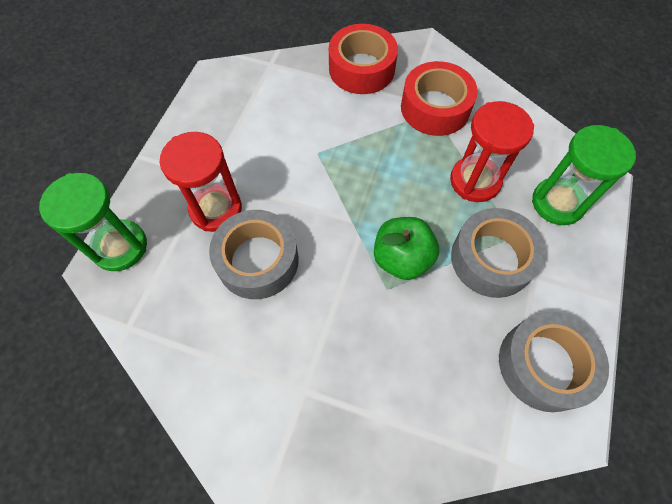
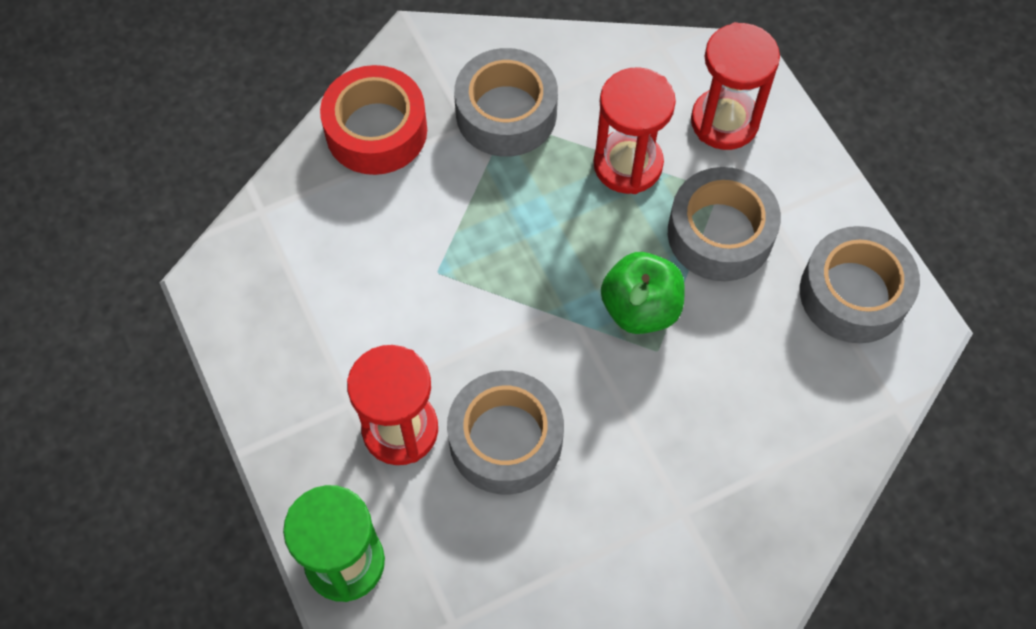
camera: 45 degrees left, 0 degrees up
red tape [401,61,478,136] -> grey tape [454,48,558,157]
green hourglass [532,125,636,225] -> red hourglass [691,22,780,150]

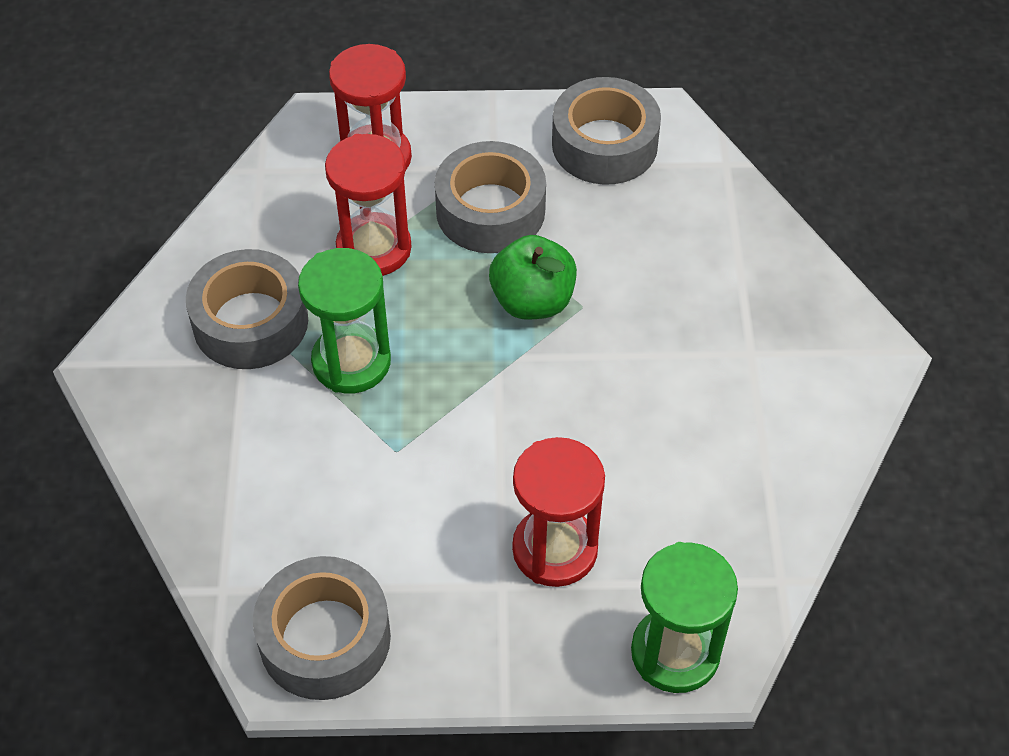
camera: 65 degrees left, 10 degrees down
red tape [320,65,427,175] -> none
grey tape [447,371,564,495] -> grey tape moved to [253,556,391,700]
none -> green hourglass [298,248,391,393]

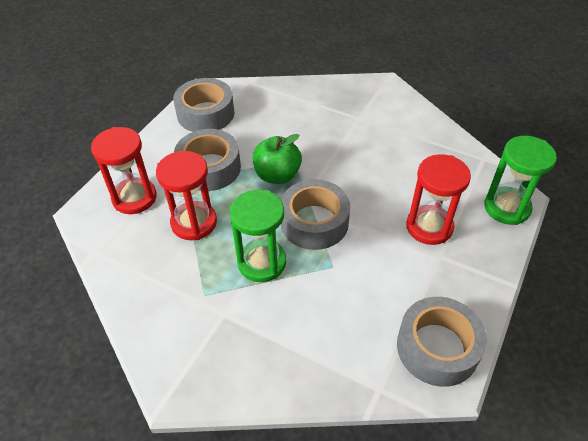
camera: 60 degrees left, 5 degrees down
grey tape [186,249,308,369] -> grey tape moved to [281,179,350,250]

